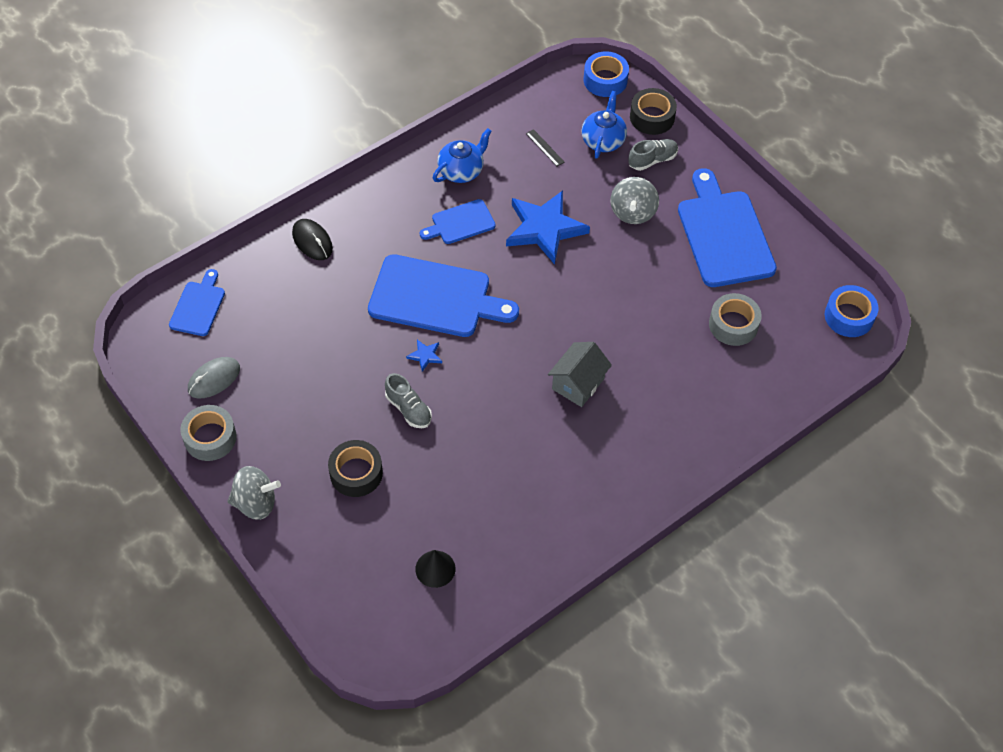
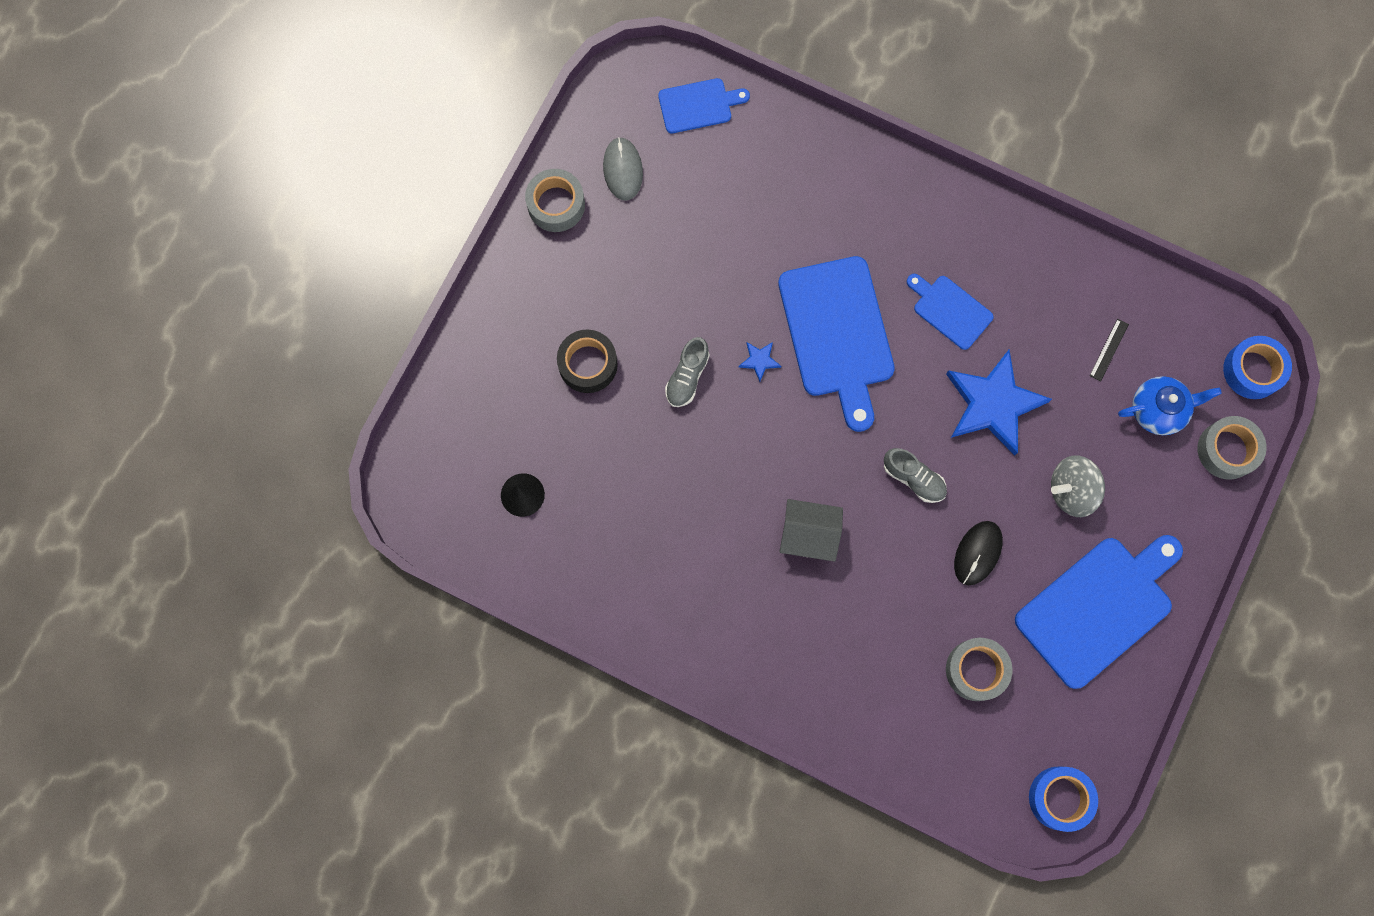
camera: 65 degrees right, 20 degrees up
grey mouse [188,357,240,398] -> grey mouse turned 60 degrees clockwise [603,137,643,201]
grey spinning top [227,466,281,520] -> none
black mouse [292,219,333,260] -> black mouse moved to [954,521,1003,585]
blue teapot [433,128,492,183] -> none
grey shoe [628,139,678,171] -> grey shoe moved to [884,448,947,503]
black tape [630,88,677,135] -> grey tape [1197,416,1267,480]

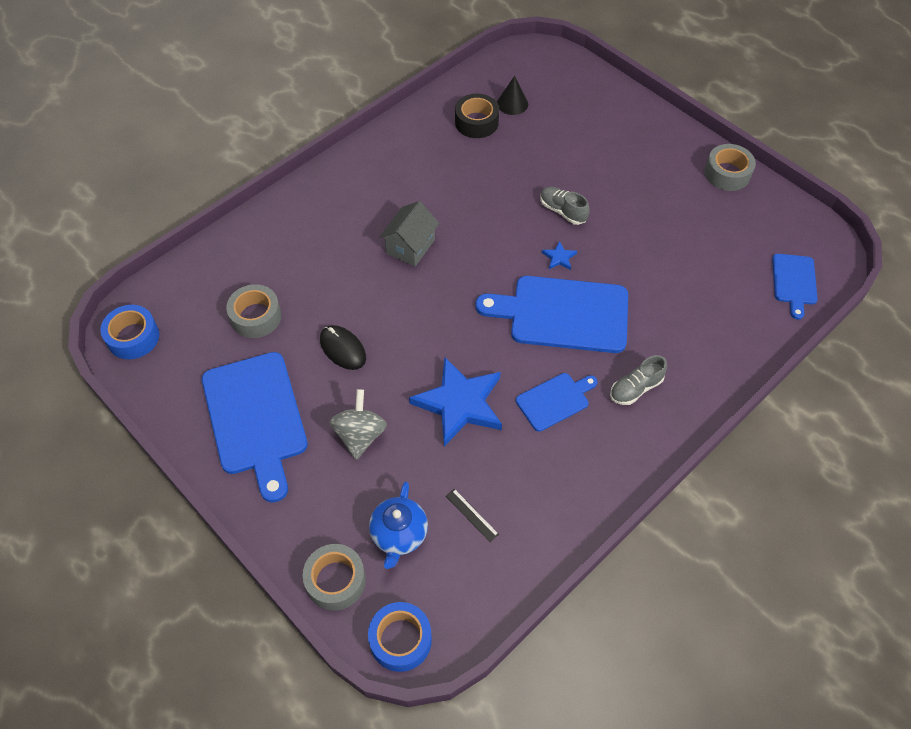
camera: 110 degrees right, 20 degrees down
black tape [557,329,618,393] -> black tape moved to [455,94,499,138]
grey mouse [603,137,643,201] -> none
grey shoe [884,448,947,503] -> grey shoe moved to [610,355,667,405]

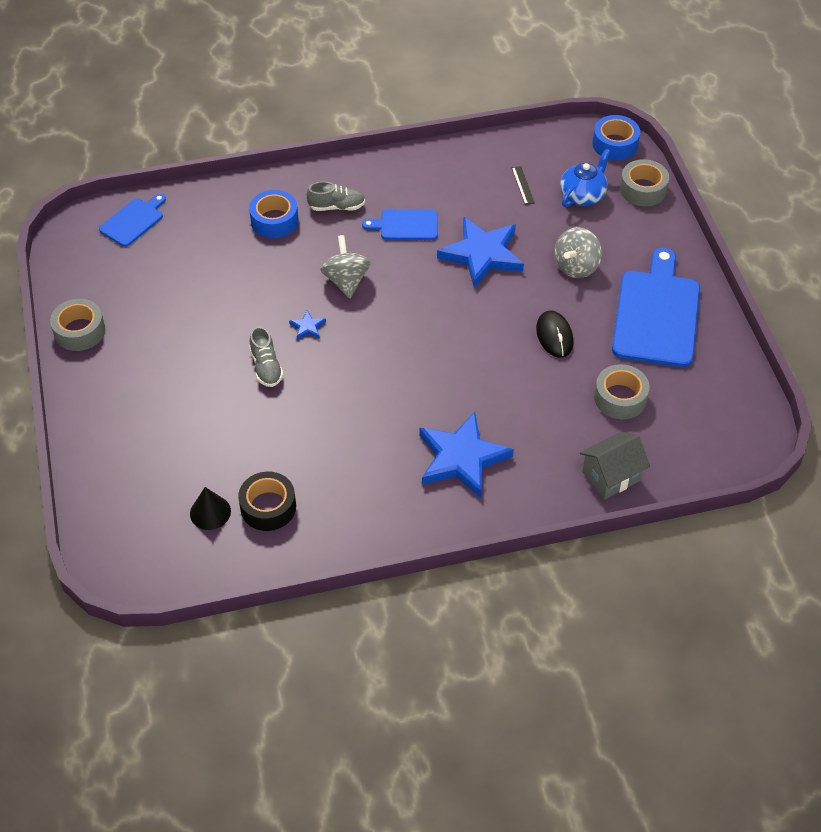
camera: 150 degrees left, 5 degrees down
blue tape [100,305,159,359] -> blue tape moved to [249,190,299,238]
grey house [379,201,440,267] -> grey house moved to [580,432,650,499]
blue cutting board [476,276,628,353] -> grey spinning top [320,235,371,298]
none -> blue star [419,412,514,498]

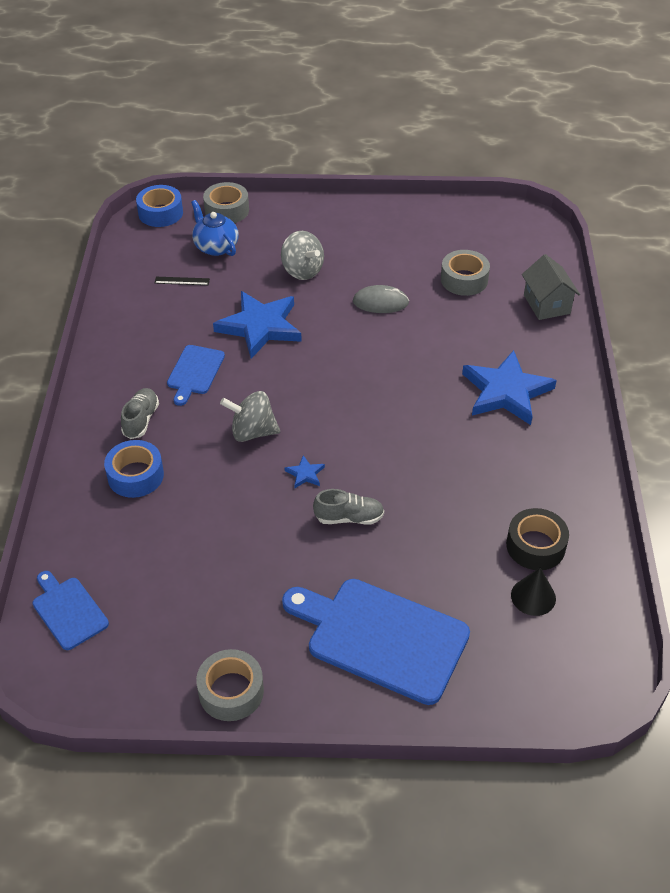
camera: 75 degrees left, 5 degrees down
black mouse [536,311,573,358] -> grey mouse [353,285,409,313]
blue cutting board [612,248,700,367] -> blue cutting board moved to [282,579,470,705]

